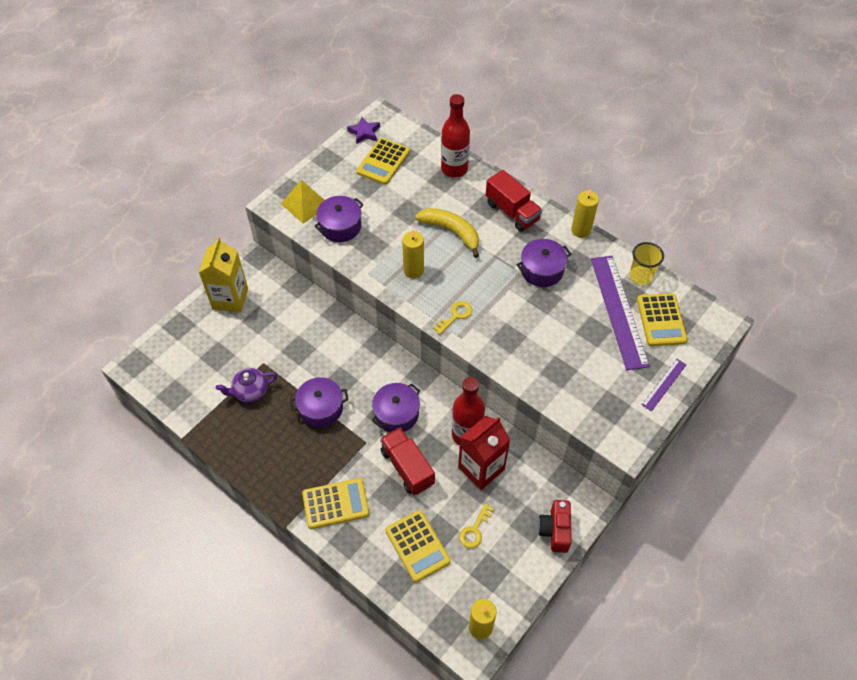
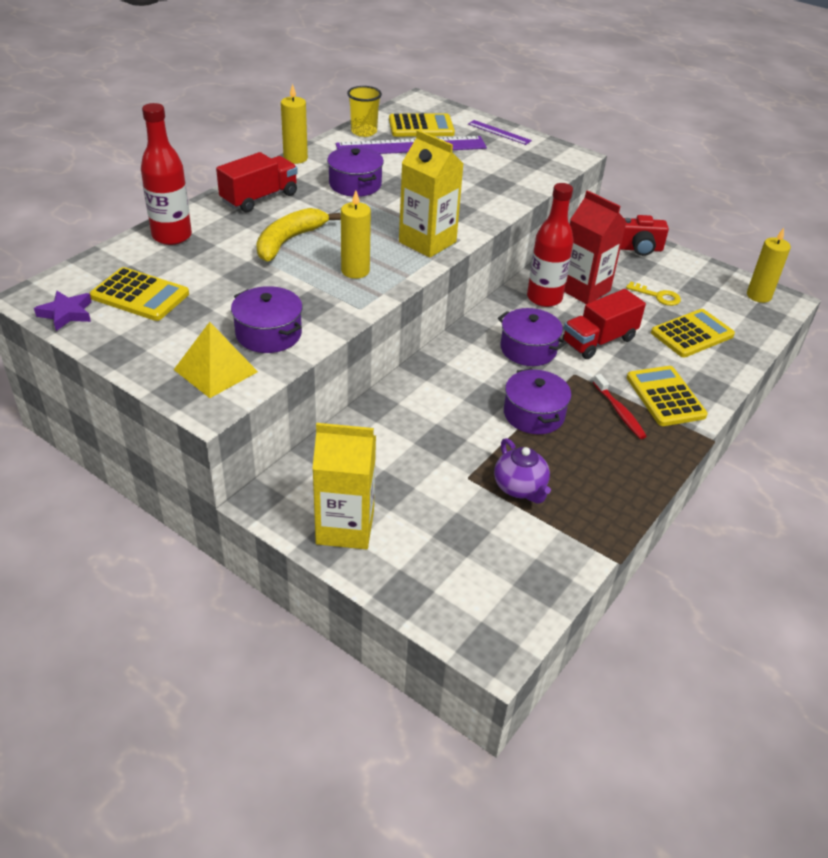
camera: 95 degrees left, 15 degrees down
yellow key [433,301,472,334] -> yellow carton [399,130,464,258]
none -> red toothbrush [593,374,647,439]

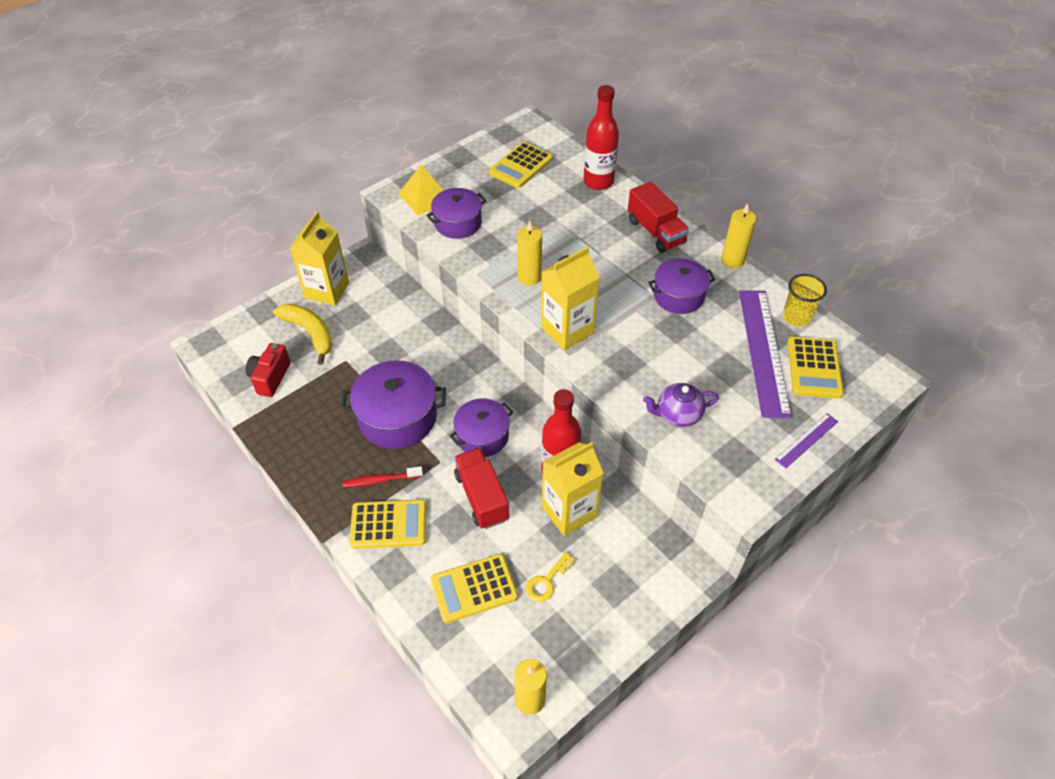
camera: 105 degrees right, 10 degrees up
purple star [34,291,92,331] -> none
yellow banana [256,208,341,261] -> yellow banana moved to [273,304,333,365]
purple teapot [494,438,551,504] -> purple teapot moved to [643,383,719,427]
purple pot [504,369,571,434] -> purple pot [341,360,446,449], size x1.52
red carton [564,190,626,304] -> yellow carton [542,442,604,536]
red camera [620,215,669,256] -> red camera moved to [246,343,291,397]
yellow calculator [651,309,735,357] -> yellow calculator turned 90 degrees clockwise [430,554,518,623]

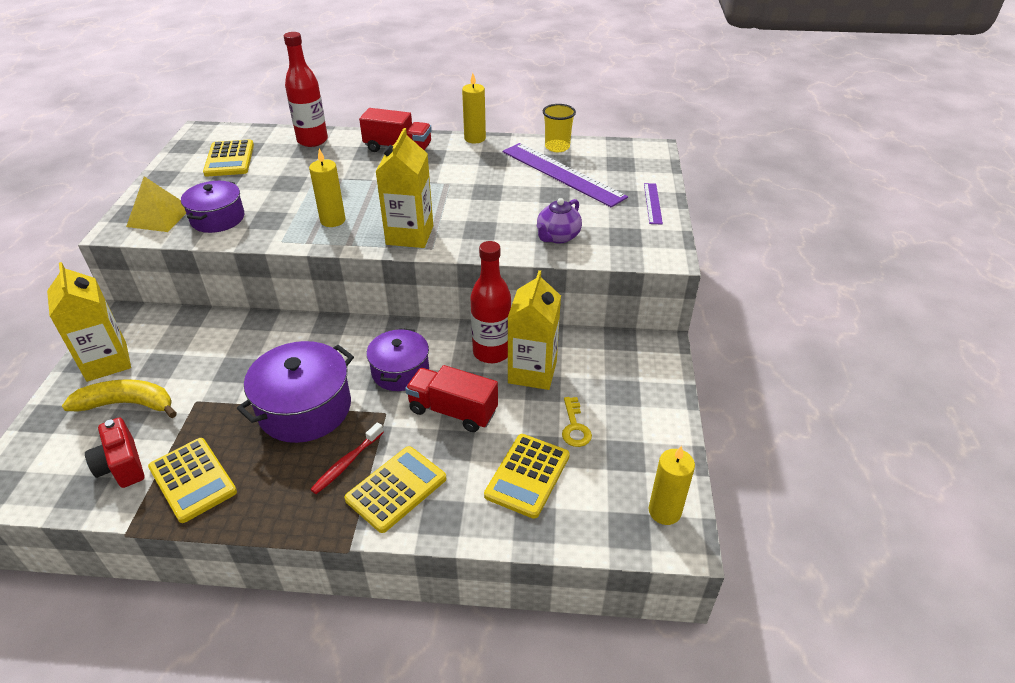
camera: 45 degrees left, 10 degrees down
purple pot [648,258,716,314] -> none
yellow calculator [787,337,844,398] -> yellow calculator moved to [148,438,237,523]

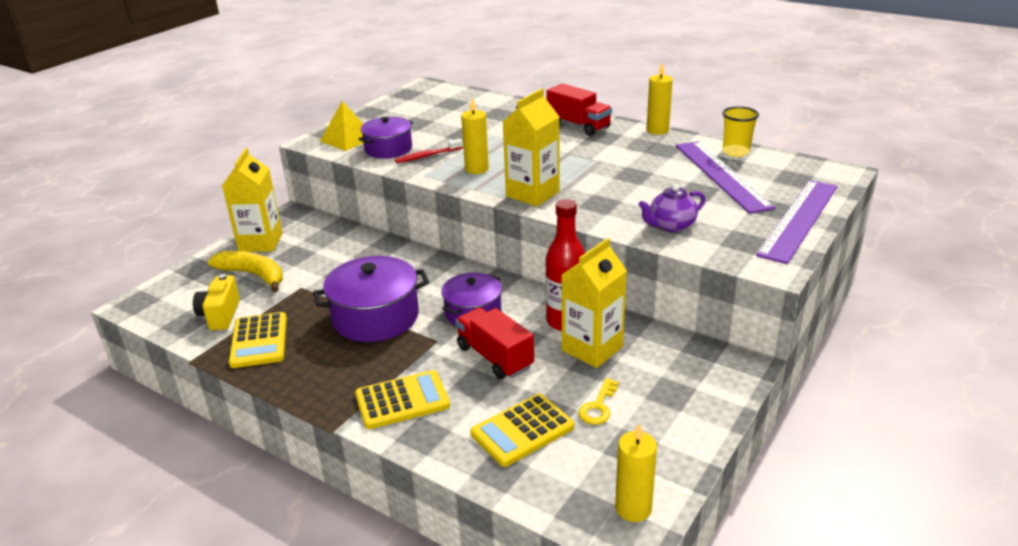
camera: 30 degrees right, 10 degrees down
red camera [85,417,144,488] -> yellow camera [193,274,240,330]
yellow calculator [203,139,254,177] -> none
red bottle [284,32,328,147] -> none
red toothbrush [310,422,384,494] -> red toothbrush moved to [395,139,463,163]
purple ruler [644,183,663,224] -> purple ruler [756,180,838,264], size x2.10

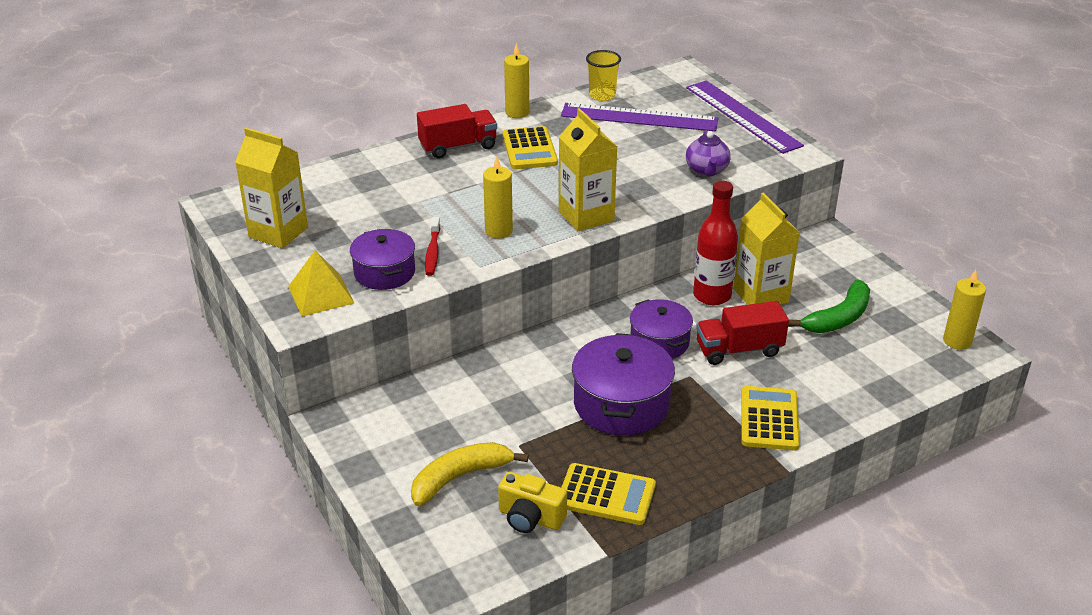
camera: 65 degrees left, 5 degrees up
yellow carton [222,148,283,252] -> yellow carton moved to [235,128,308,248]
yellow calculator [470,393,574,467] -> yellow calculator moved to [502,126,558,169]
yellow key [578,378,619,425] -> green banana [788,280,870,333]

